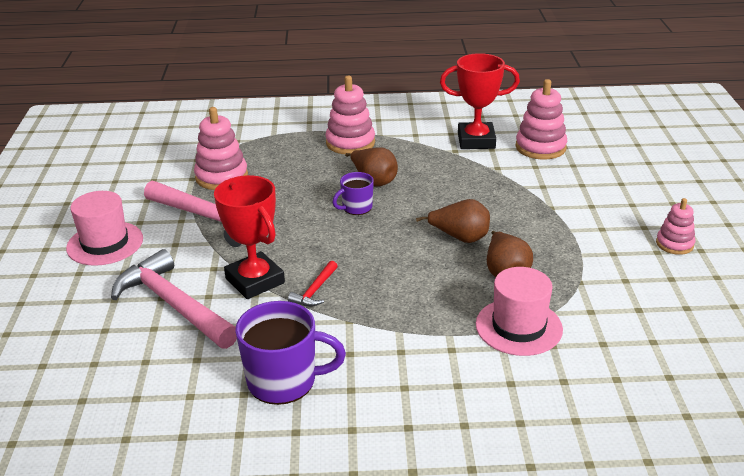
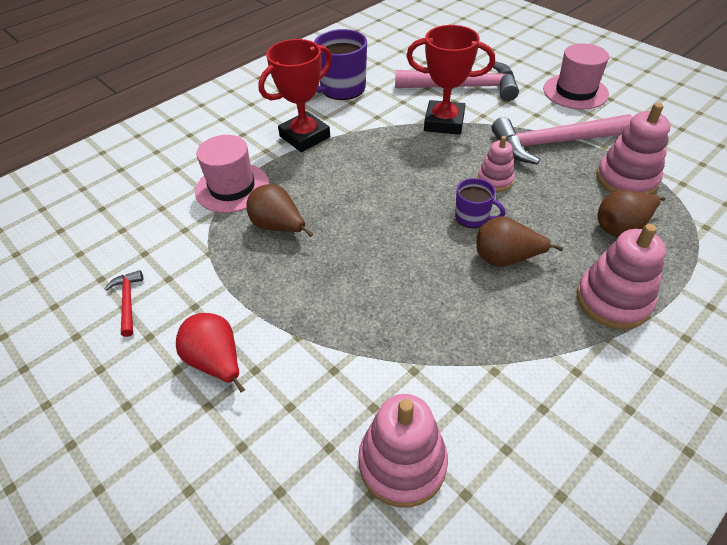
camera: 140 degrees right, 15 degrees up
red hammer [288,261,338,306] -> red hammer moved to [105,270,143,337]
purple mug [332,172,374,215] -> purple mug turned 105 degrees clockwise [455,178,505,228]
brown pear [416,199,490,243] -> brown pear moved to [598,190,665,237]
red trophy [440,53,520,149] -> red trophy moved to [258,39,332,152]
pink stacking toy [656,198,695,255] -> pink stacking toy moved to [478,136,515,192]
none -> red pear [176,313,245,393]

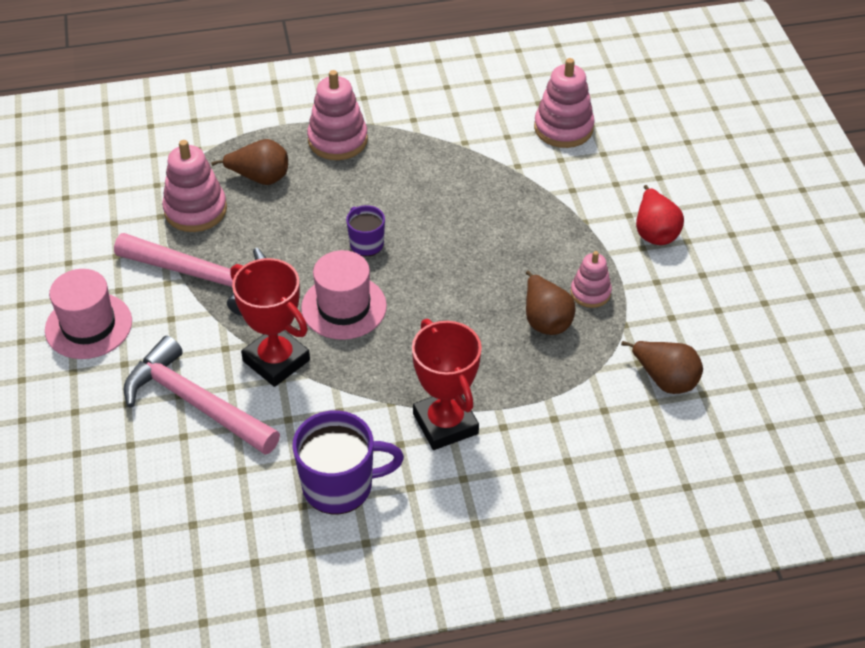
camera: 150 degrees left, 0 degrees up
red hammer [105,270,143,337] -> none
pink hat [195,135,269,213] -> pink hat moved to [301,250,387,340]
red trophy [258,39,332,152] -> red trophy turned 75 degrees clockwise [412,319,482,450]
brown pear [476,216,563,267] -> brown pear moved to [621,341,703,394]
pink stacking toy [478,136,515,192] -> pink stacking toy moved to [571,251,612,308]

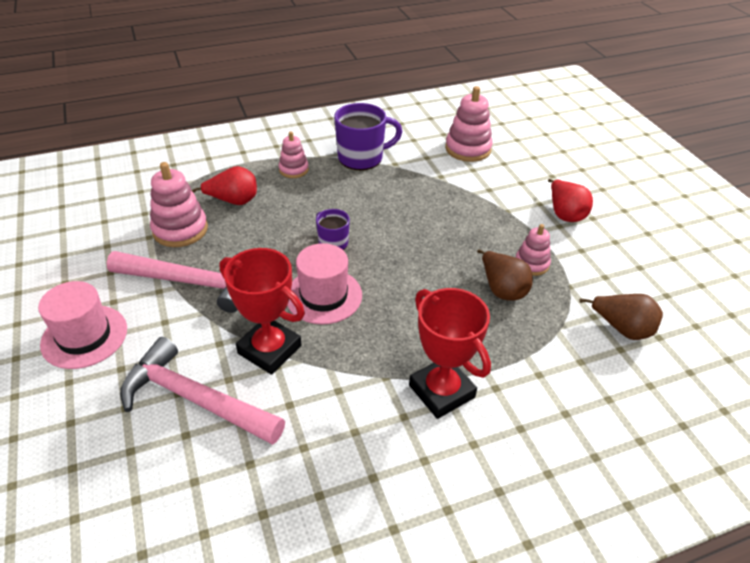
camera: 10 degrees left, 5 degrees down
brown pear [211,139,288,185] -> red pear [191,166,257,205]
purple mug [292,410,404,514] -> purple mug moved to [334,103,403,170]
pink stacking toy [307,70,368,160] -> pink stacking toy [279,132,309,178], size x0.61

